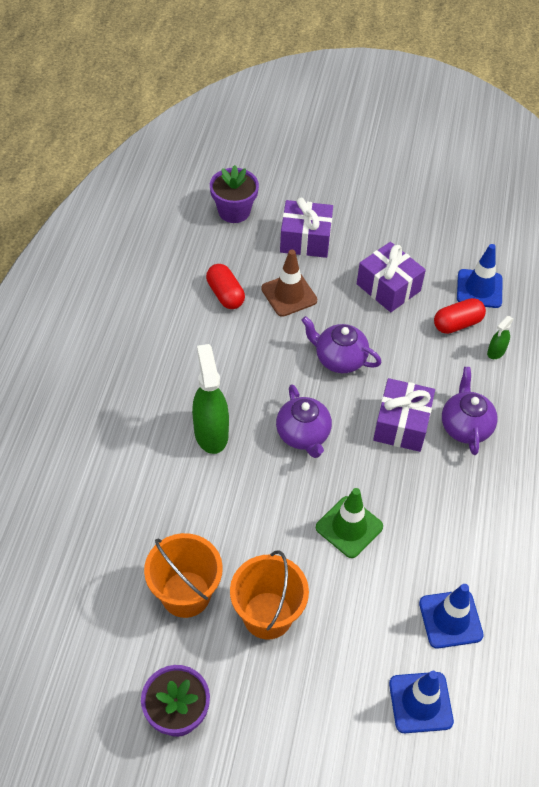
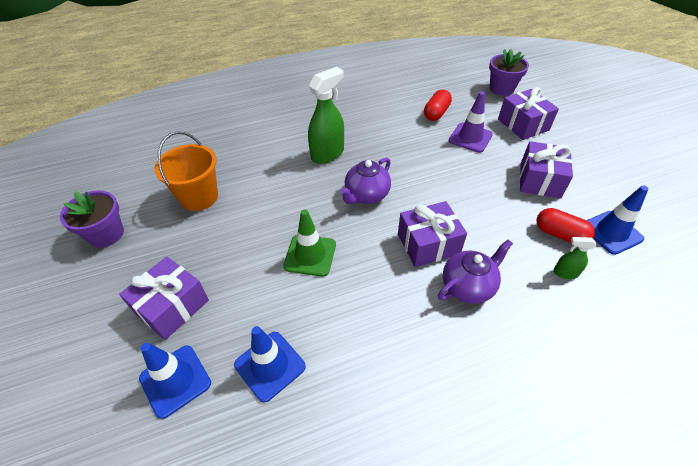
camera: 60 degrees right, 5 degrees down
orange bucket [230,550,309,640] -> none
brown traffic cone [261,250,317,317] -> purple traffic cone [449,91,493,153]
purple teapot [301,316,382,373] -> none
none -> purple gift [119,256,209,340]

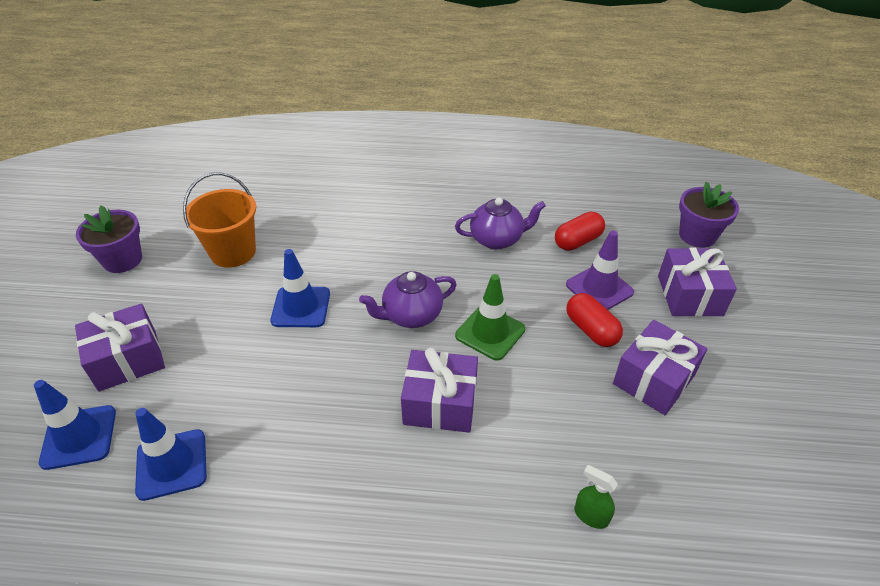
camera: 25 degrees right, 5 degrees down
green traffic cone [283,209,336,277] -> green traffic cone moved to [455,274,525,361]
green spray bottle [308,67,344,164] -> none
purple teapot [438,240,513,304] -> purple teapot moved to [455,197,546,250]
red capsule [536,208,595,243] -> red capsule moved to [566,293,623,347]
blue traffic cone [587,186,648,255] -> blue traffic cone moved to [270,249,330,327]

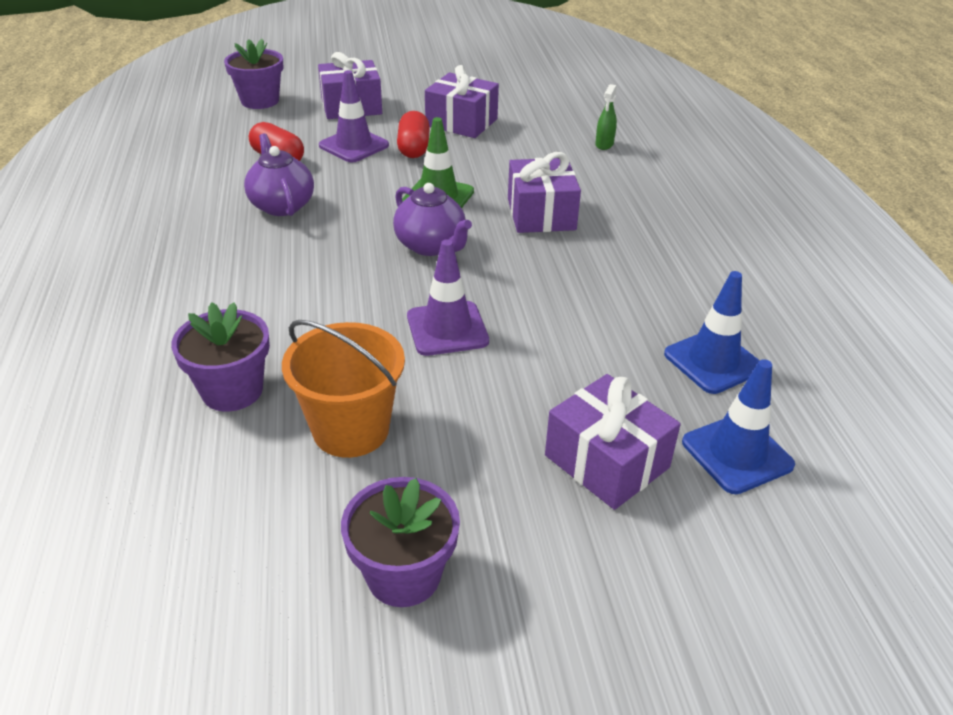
camera: 105 degrees left, 5 degrees down
blue traffic cone [270,249,330,327] -> purple traffic cone [407,239,489,356]
red capsule [566,293,623,347] -> red capsule turned 45 degrees counterclockwise [397,111,430,158]
none -> purple flower pot [171,302,270,411]

